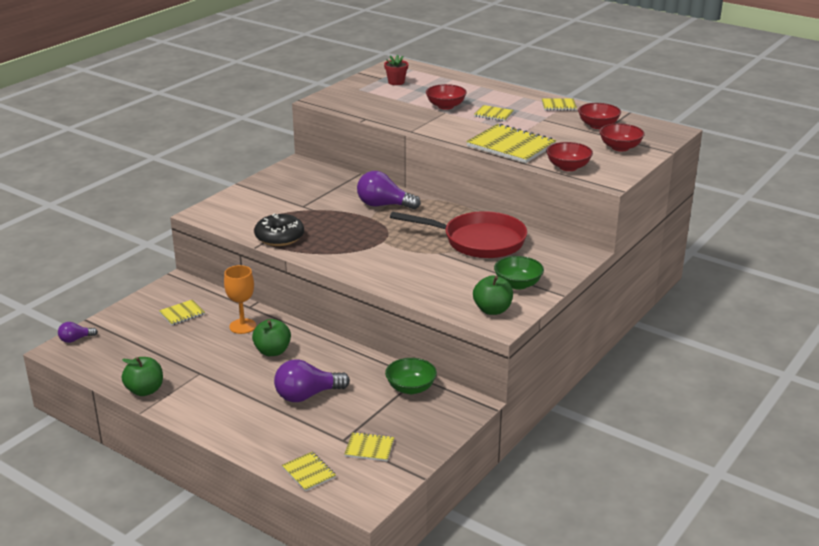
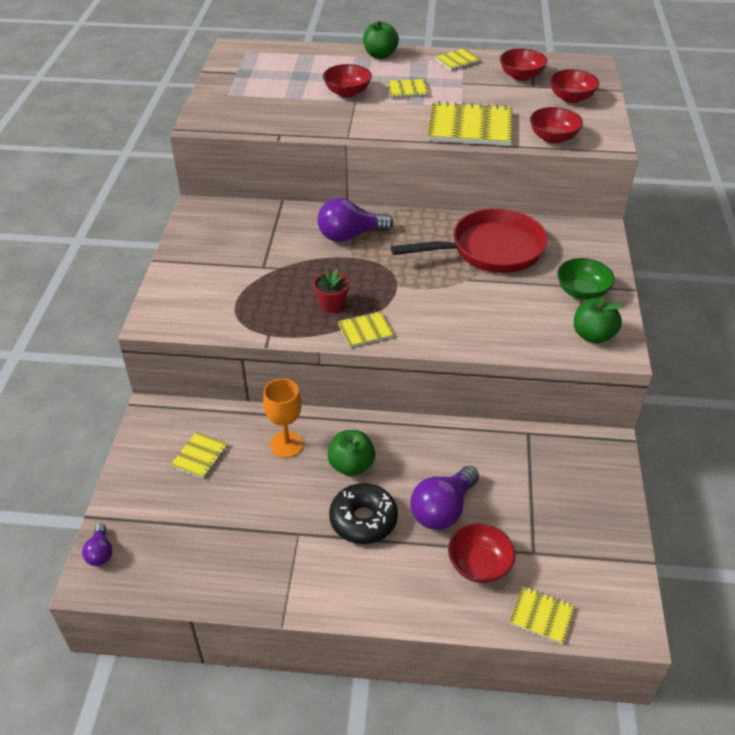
camera: 30 degrees left, 15 degrees up
purple light bulb [58,322,98,343] -> purple light bulb turned 45 degrees counterclockwise [82,524,112,566]
green apple [122,357,163,396] -> green apple moved to [363,21,399,59]
black donut [254,213,304,246] -> black donut moved to [329,483,398,544]
yellow notebook [344,432,395,461] -> yellow notebook moved to [338,311,394,347]
red flower pot [384,54,409,85] -> red flower pot moved to [313,268,349,313]
green bowl [385,358,437,394] -> none
none -> red bowl [448,523,516,583]

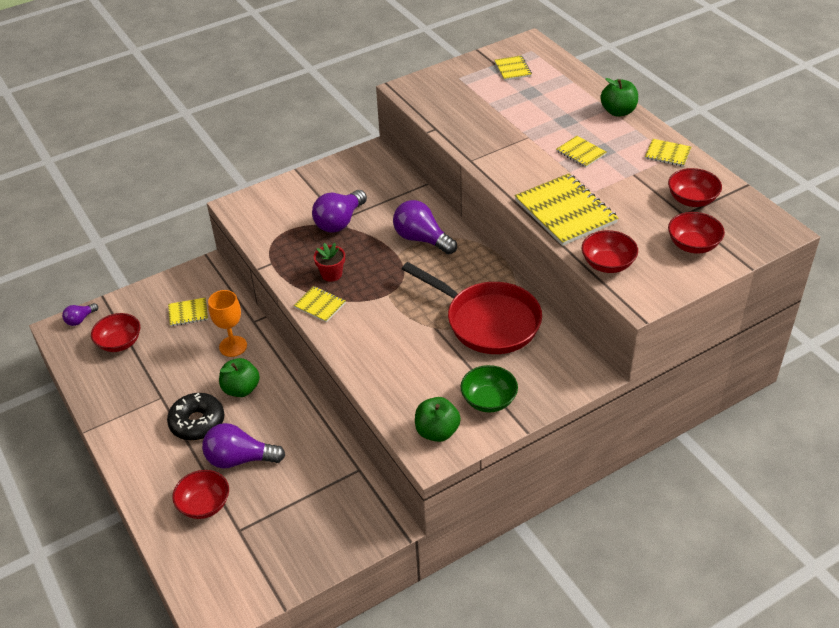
camera: 55 degrees right, 0 degrees up
red bowl [323,64,372,98] -> red bowl moved to [91,313,140,352]
yellow notebook [509,586,575,644] -> yellow notebook moved to [495,56,532,81]
none -> purple light bulb [312,190,367,233]

